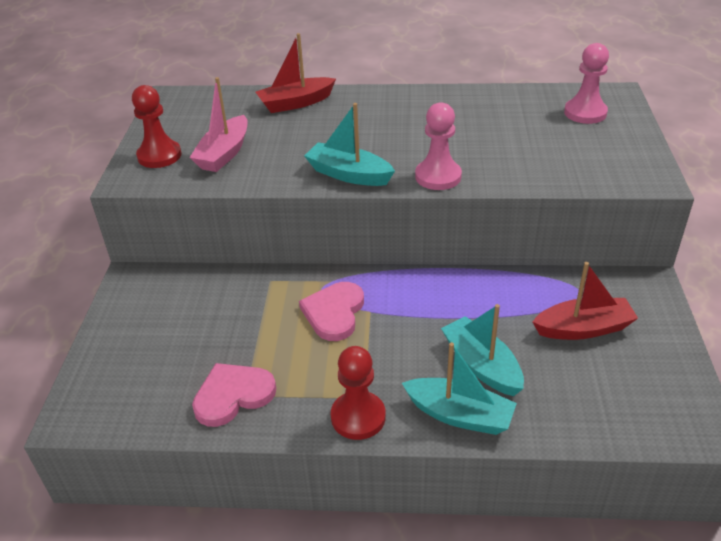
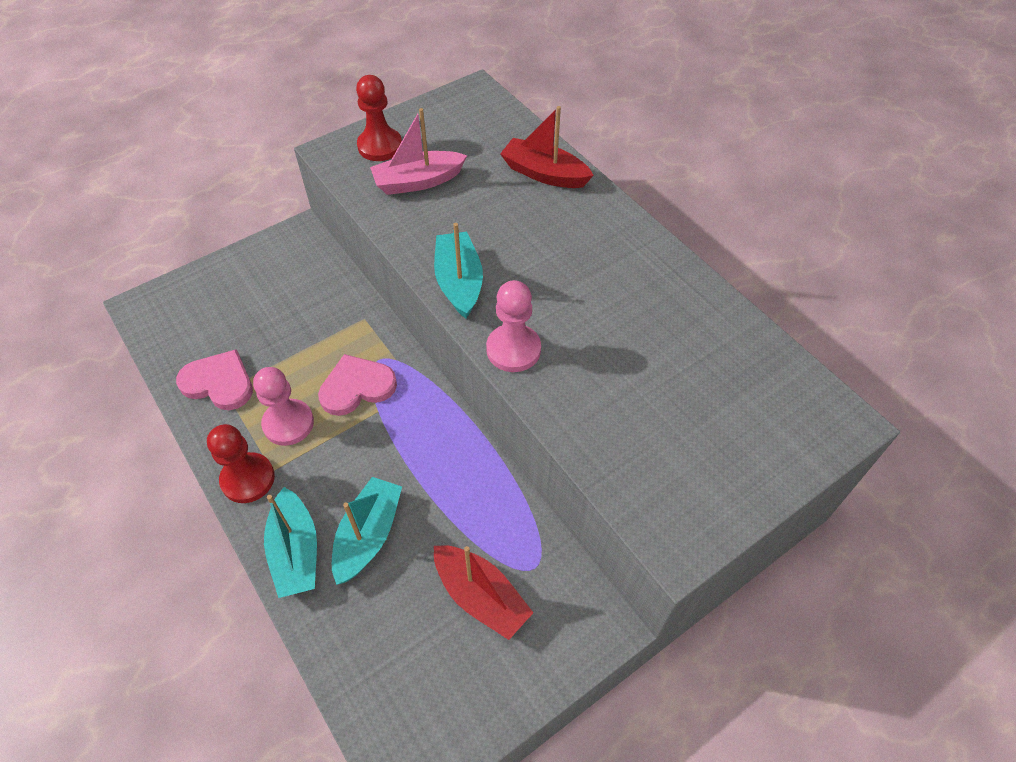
camera: 50 degrees right, 15 degrees up
pink pawn [564,43,609,124] -> pink pawn moved to [253,367,314,446]

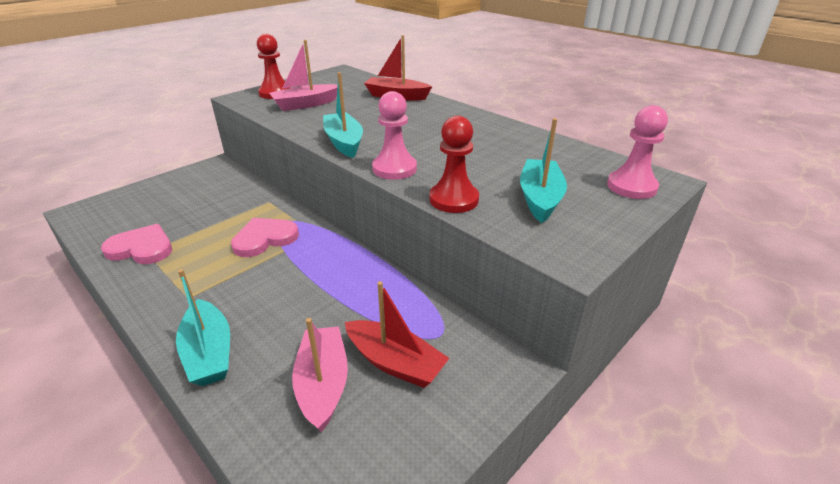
camera: 10 degrees left, 20 degrees down
red pawn [207,424,275,503] -> red pawn moved to [429,116,479,213]
pink pawn [253,367,314,446] -> pink pawn moved to [607,105,668,199]
turquoise boat [332,477,402,585] -> turquoise boat moved to [520,118,567,223]
none -> pink boat [292,318,348,432]

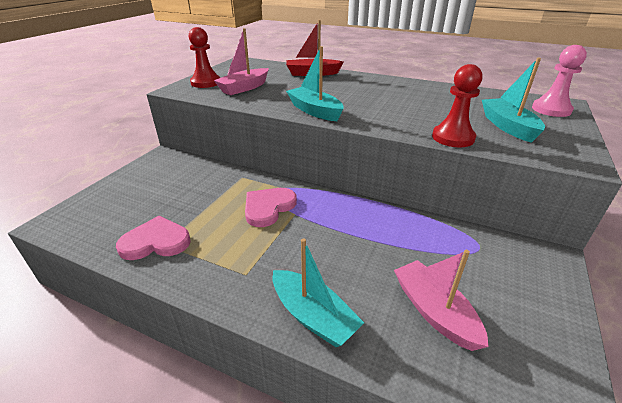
camera: 20 degrees left, 0 degrees up
red boat [345,281,449,388] -> none
pink pawn [372,91,417,180] -> none

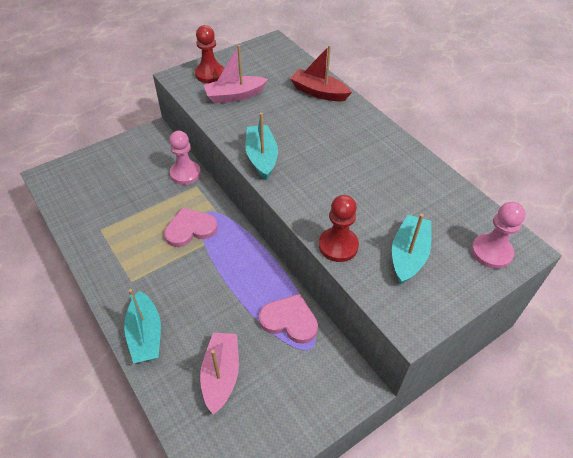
camera: 30 degrees right, 15 degrees up
pink heart [116,216,191,260] -> pink heart moved to [259,294,318,344]
none -> pink pawn [169,131,201,185]

